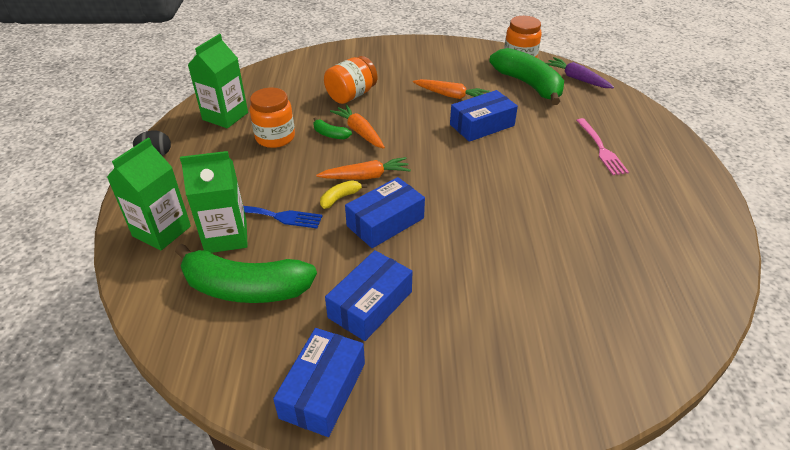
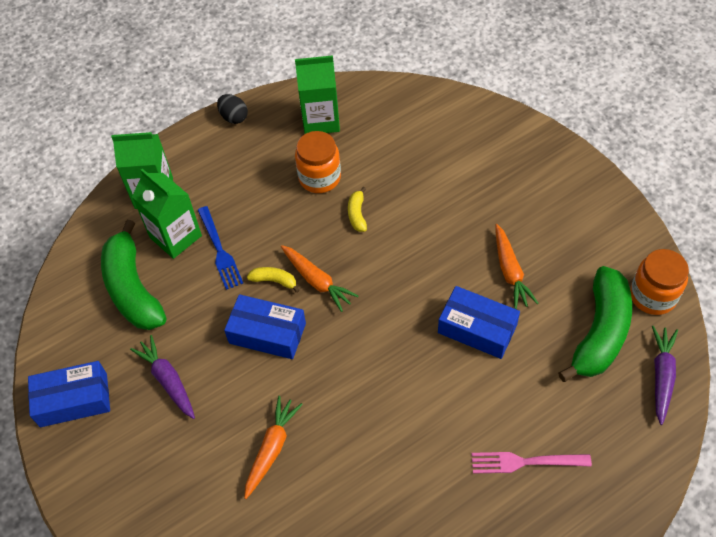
camera: 60 degrees right, 15 degrees up
green banana [313,117,352,139] -> yellow banana [348,187,367,232]
orange jar [324,56,377,104] -> none
blue box [325,250,413,341] -> purple carrot [130,335,195,419]
orange carrot [330,104,385,149] -> orange carrot moved to [244,396,303,499]
pink fork [576,118,629,175] -> pink fork turned 45 degrees clockwise [471,452,592,473]

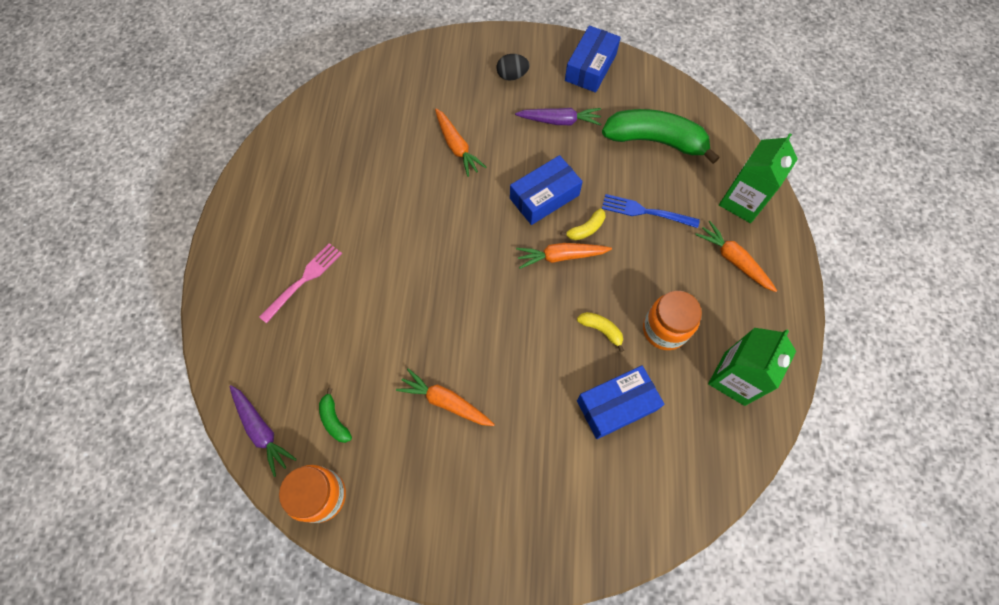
camera: 125 degrees right, 10 degrees up
green carton [132,169,202,259] -> none
black egg [217,94,248,124] -> black egg moved to [497,54,530,81]
blue box [438,286,520,359] -> blue box moved to [577,365,664,439]
green banana [558,266,632,382] -> green banana [319,388,352,443], size x0.42
none -> orange carrot [695,221,777,292]

